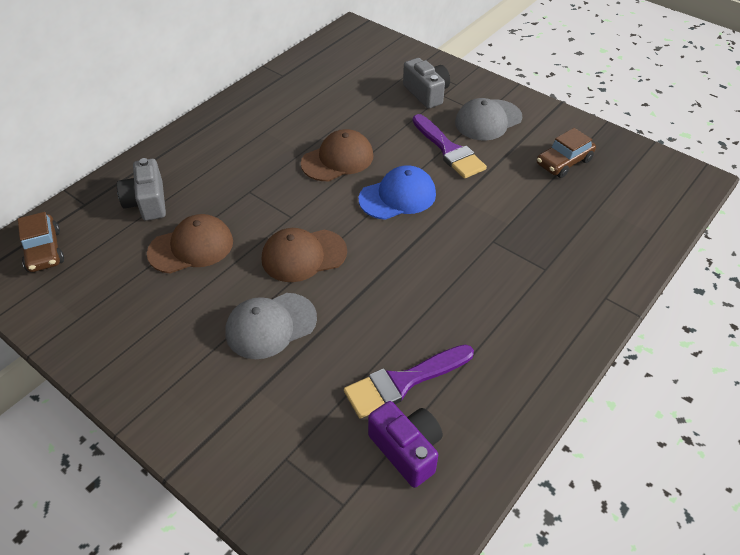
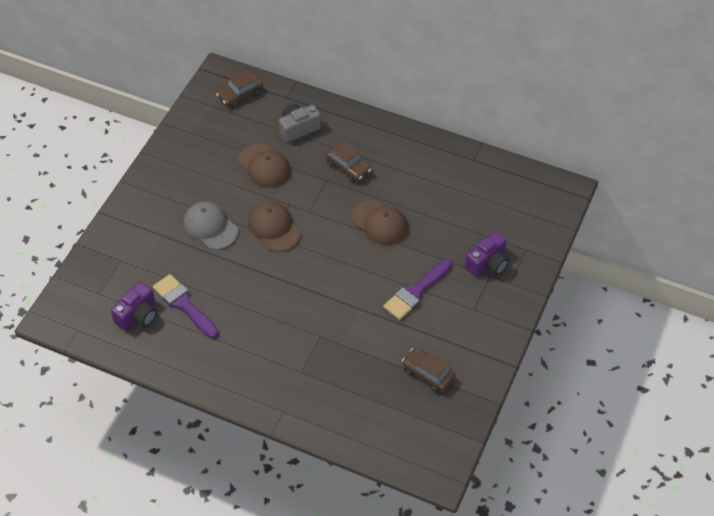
camera: 75 degrees right, 5 degrees up
blue cap [359,165,436,220] -> none
grey camera [403,58,450,109] -> purple camera [465,231,509,277]
grey cap [455,98,522,140] -> none
none -> brown car [326,142,371,182]

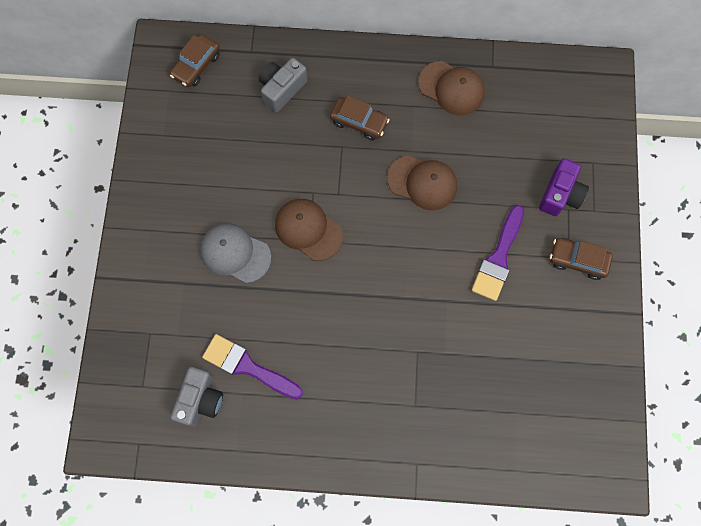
camera: 20 degrees left, 20 degrees up
purple camera [111,282,157,331] -> grey camera [171,367,223,427]
brown cap [238,144,290,188] -> brown cap moved to [418,61,485,115]
brown car [402,348,456,392] -> brown car moved to [550,238,613,280]

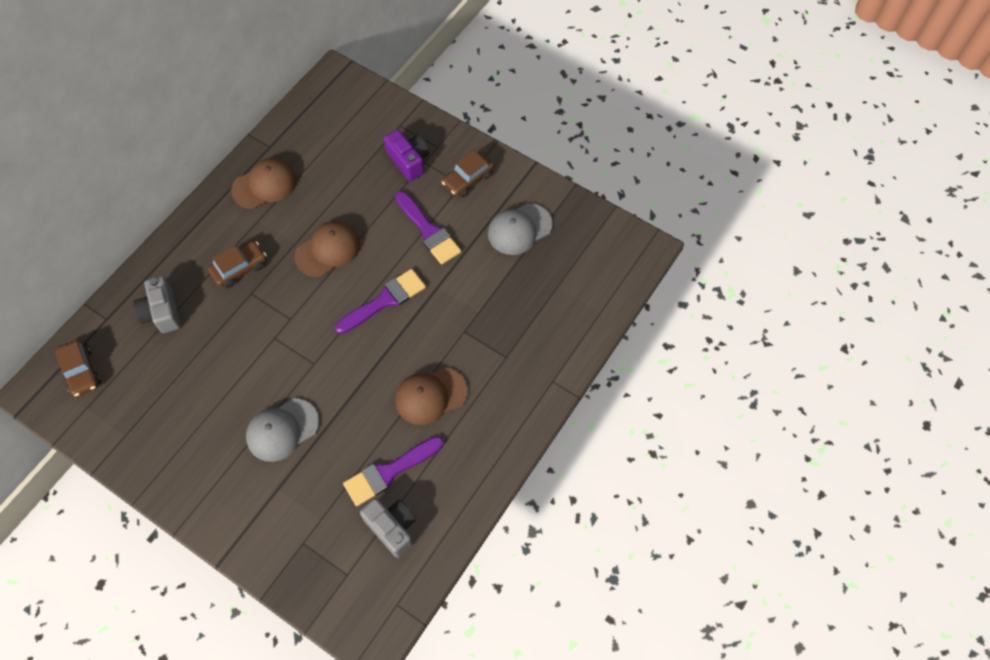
camera: 60 degrees left, 10 degrees down
brown cap [275,199,343,261] -> brown cap moved to [395,368,468,425]
none -> purple brush [335,269,426,334]
none -> grey cap [488,203,553,255]

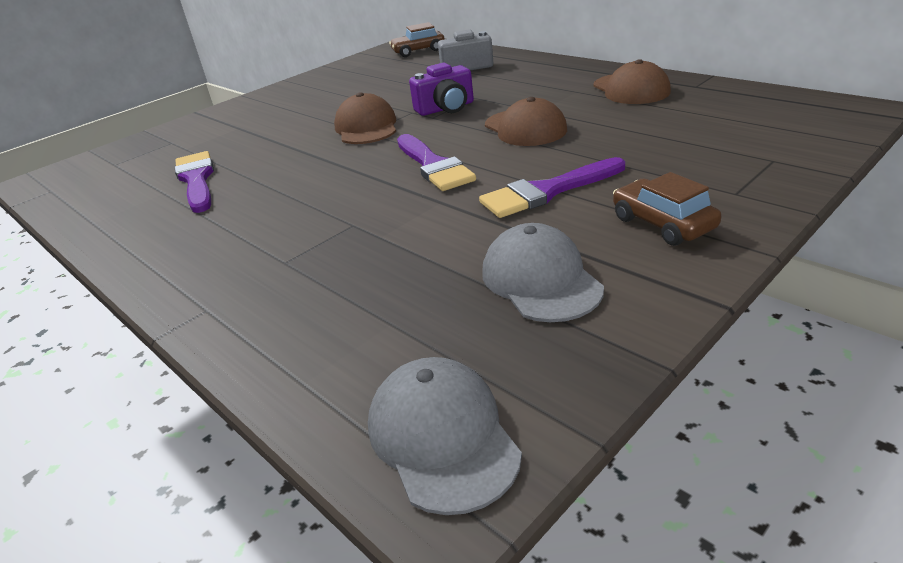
camera: 105 degrees right, 30 degrees down
brown car [208,241,267,288] -> none
grey cap [246,399,319,462] -> grey cap moved to [368,357,522,515]
grey camera [360,498,416,558] -> none
purple camera [384,129,429,181] -> purple camera moved to [409,63,474,116]
brown cap [395,368,468,425] -> brown cap moved to [334,92,396,144]

